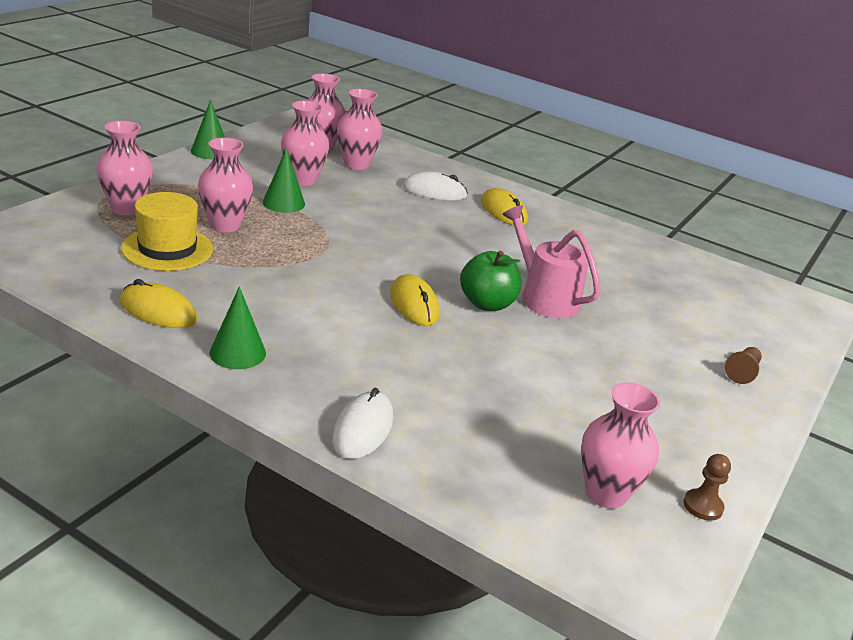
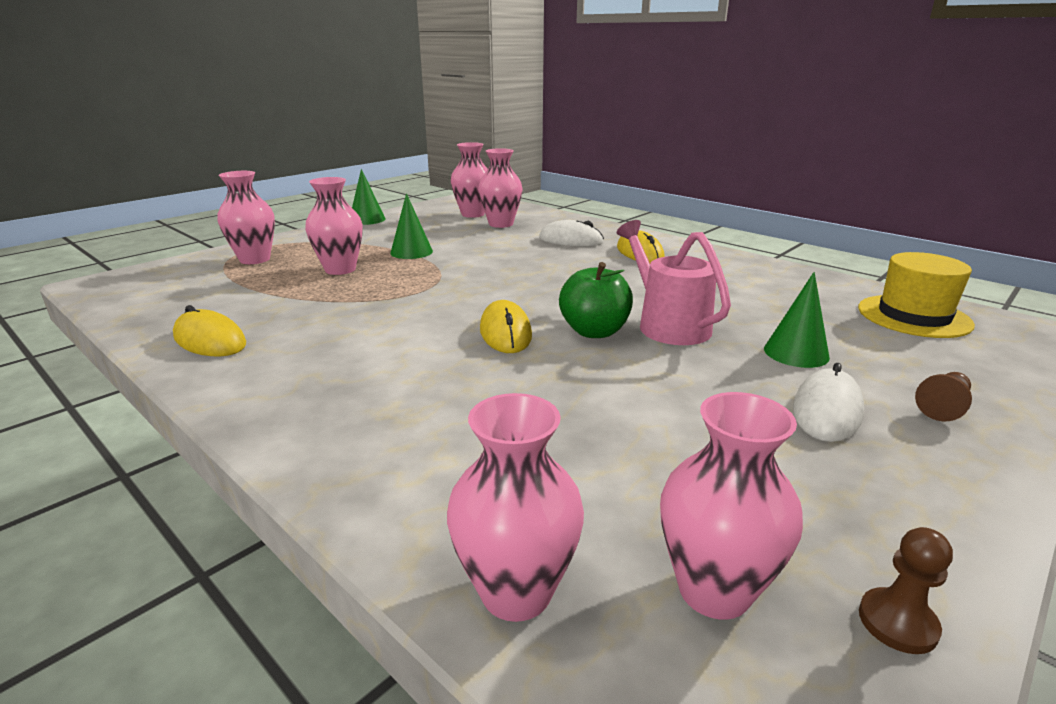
camera: 15 degrees right, 5 degrees down
yellow hat [121,192,213,271] -> yellow hat moved to [858,252,975,338]
green cone [210,287,266,369] -> green cone moved to [764,272,830,368]
pink vase [281,101,329,186] -> pink vase moved to [447,393,584,622]
white mouse [332,388,393,459] -> white mouse moved to [793,363,864,442]

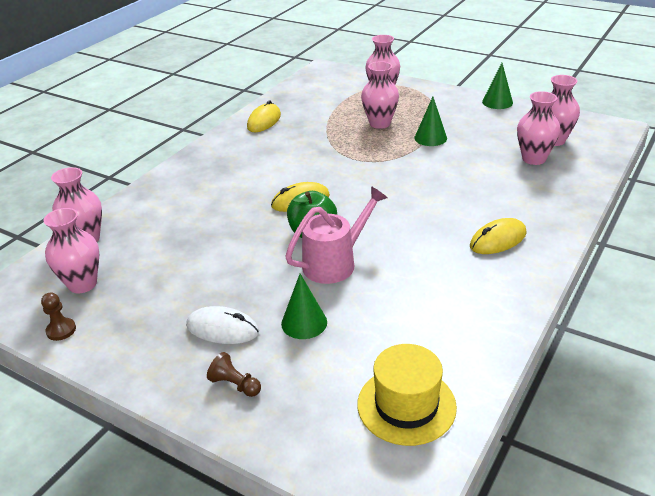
camera: 80 degrees right, 10 degrees up
white mouse [539,220,604,246] -> none

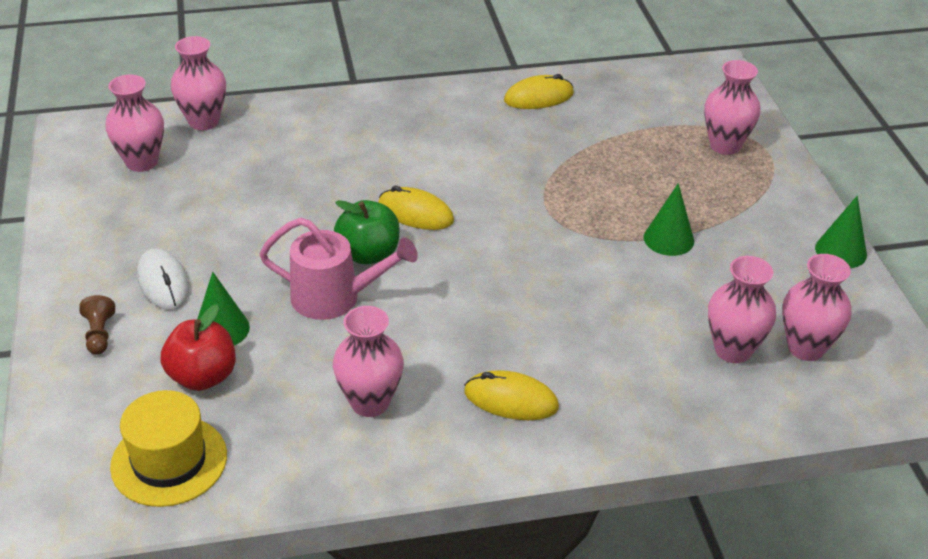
camera: 45 degrees right, 5 degrees up
brown pawn [41,292,76,341] -> none
pink vase [361,61,399,129] -> pink vase moved to [333,306,404,417]
none -> red apple [160,304,236,391]

